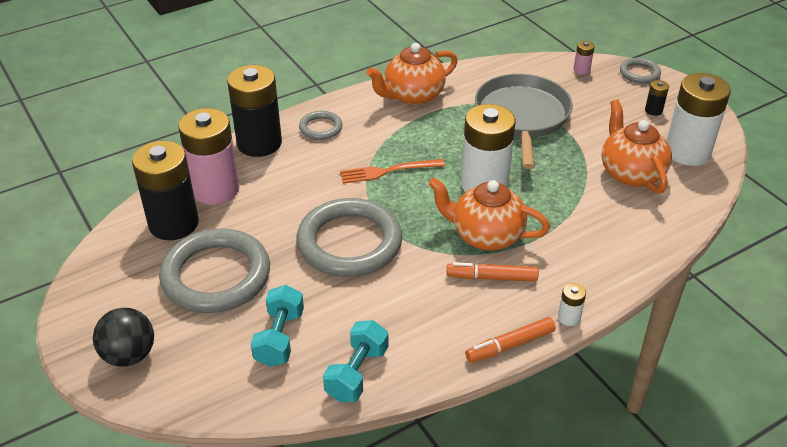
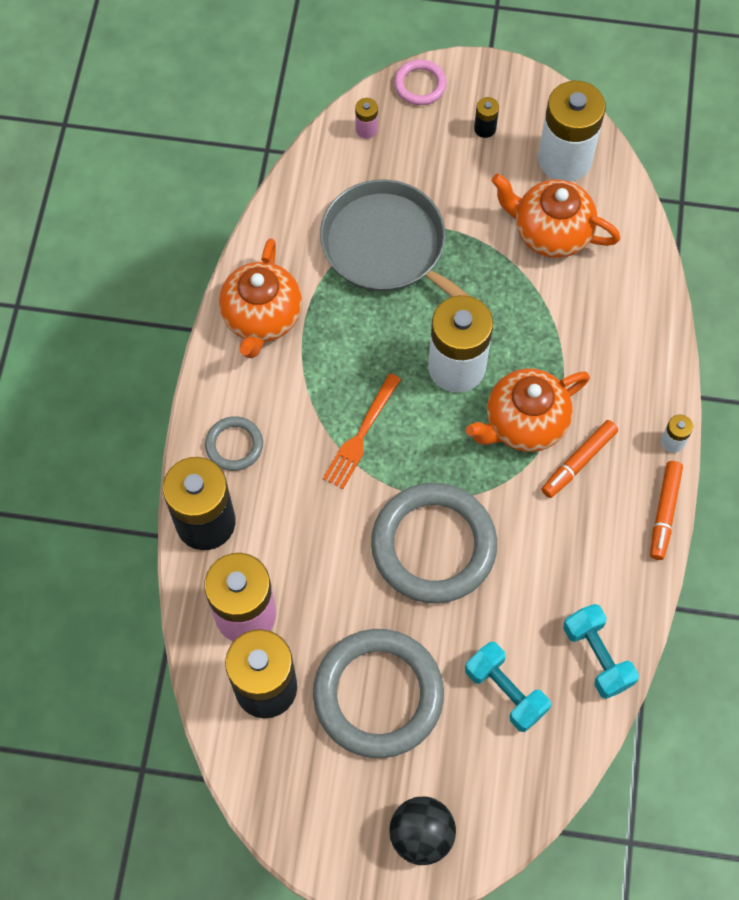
camera: 50 degrees left, 25 degrees up
grey ring [620,58,661,84] -> pink ring [394,59,447,105]

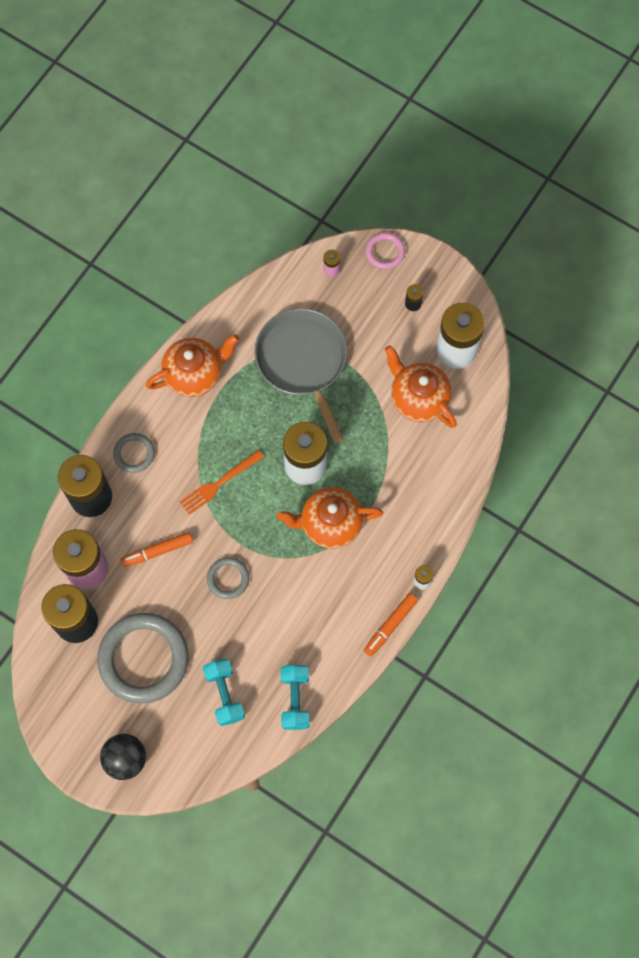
camera: 25 degrees right, 5 degrees up
orange teapot [219,238,302,358] -> orange teapot turned 150 degrees counterclockwise [146,334,239,397]
grey ring [371,483,497,603] -> grey ring [207,557,249,599], size x0.47
orange marker [541,420,618,498] -> orange marker moved to [120,532,193,567]

